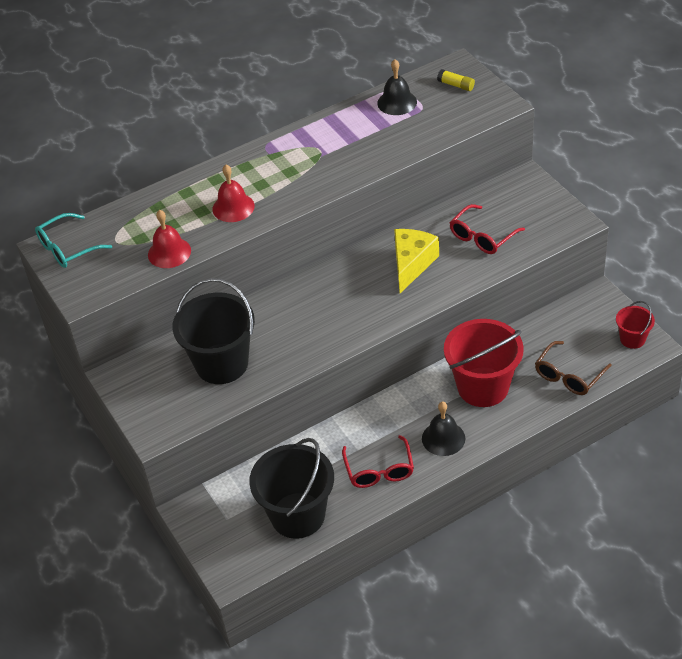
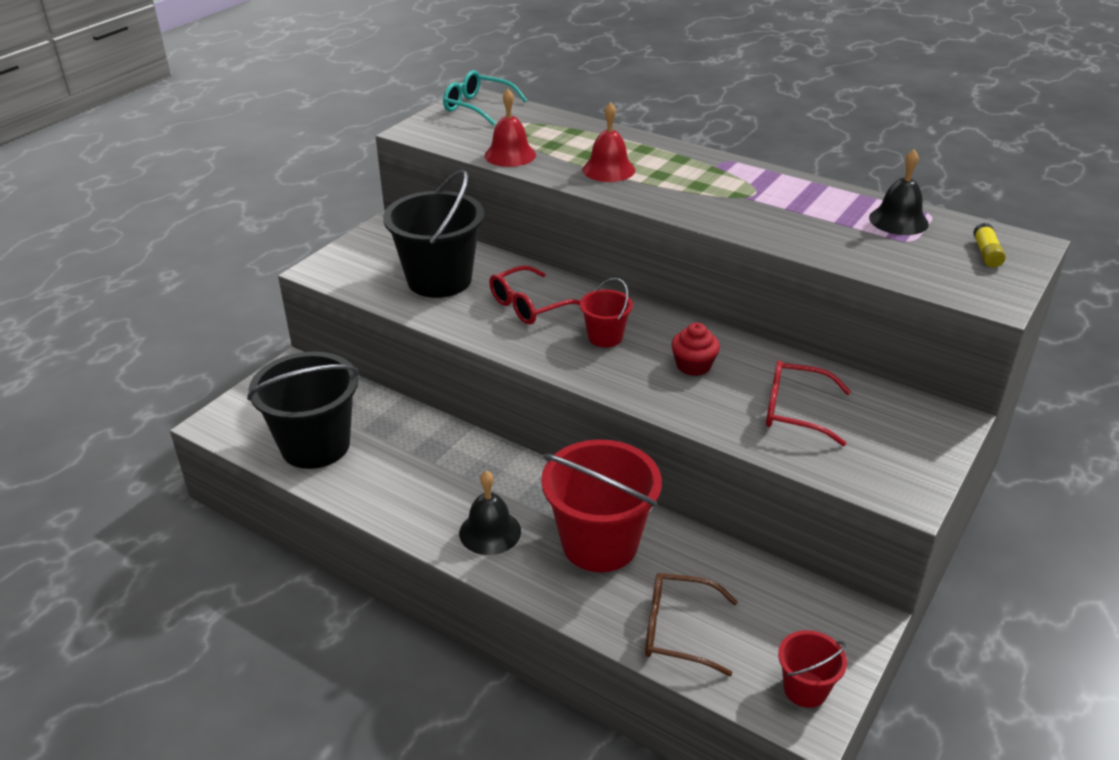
camera: 60 degrees right, 10 degrees down
red glasses [342,435,414,488] -> red glasses moved to [489,265,580,325]
yellow cheese [394,229,439,293] -> red cupcake [671,323,720,376]
none -> red bucket [580,278,633,348]

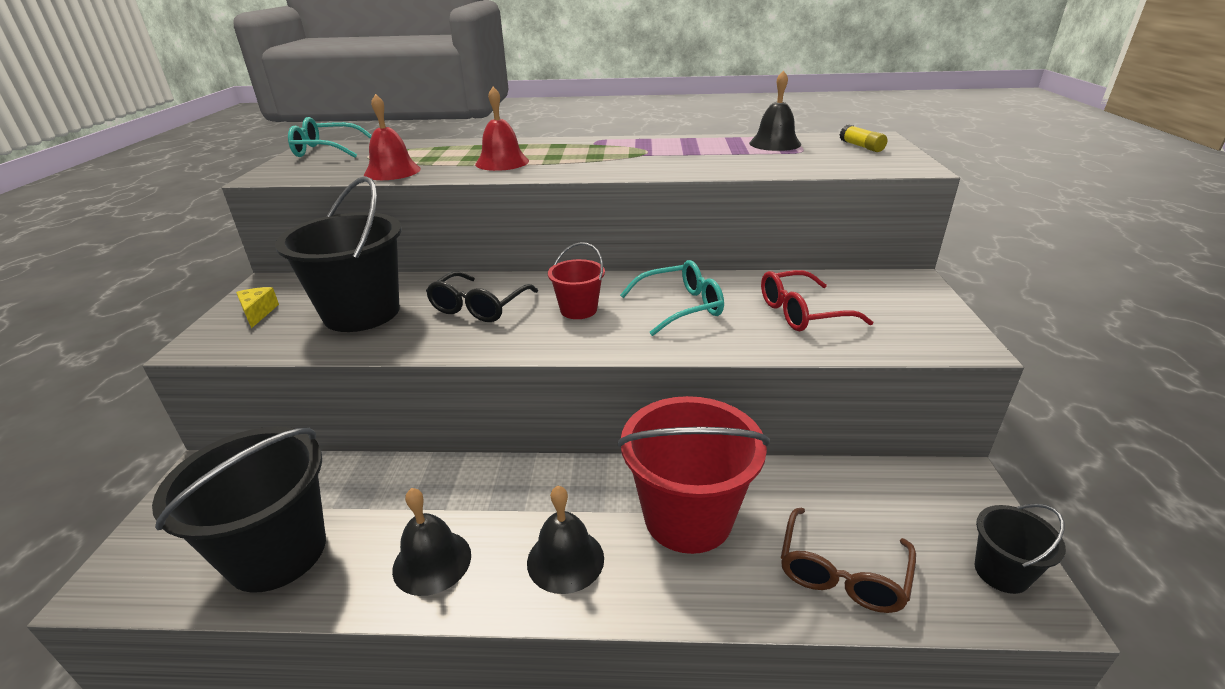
camera: 30 degrees left, 5 degrees down
red glasses [489,265,580,325] -> black glasses [426,272,538,322]
brown glasses [645,573,738,676] -> brown glasses turned 45 degrees counterclockwise [781,508,916,613]
red cupcake [671,323,720,376] -> turquoise glasses [620,260,724,336]
red bucket [778,630,847,708] -> black bucket [974,504,1066,594]
none -> yellow cheese [236,287,279,328]
none -> black bell [392,488,471,596]

